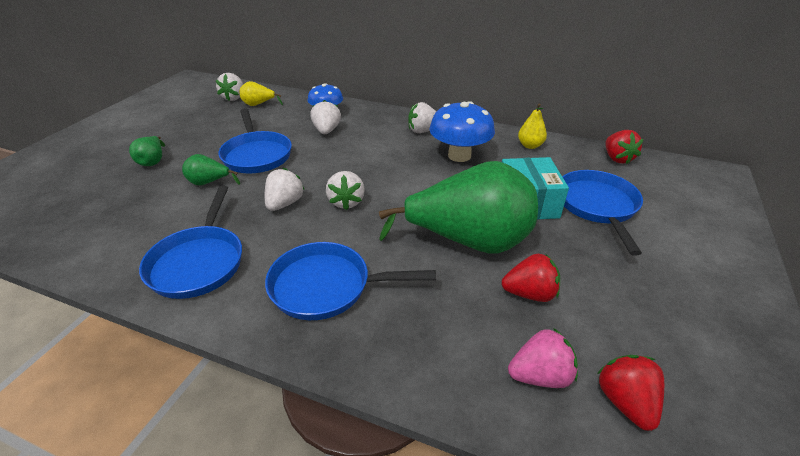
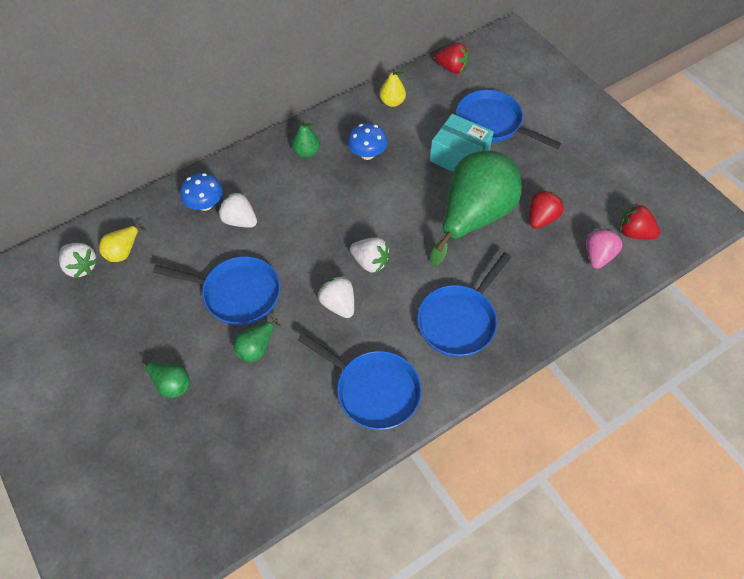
camera: 55 degrees left, 20 degrees up
white strawberry [408,102,436,133] -> green pear [292,120,320,158]
blue mushroom [429,101,495,162] -> blue mushroom [347,123,388,160], size x0.64

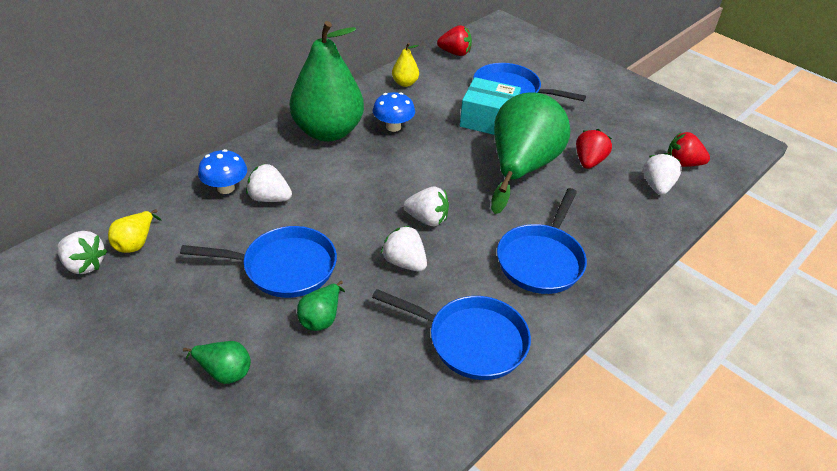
camera: 15 degrees left, 15 degrees down
green pear [292,120,320,158] -> green pear [290,21,364,142], size x2.41
pink strawberry [586,228,623,269] -> white strawberry [643,153,682,195]

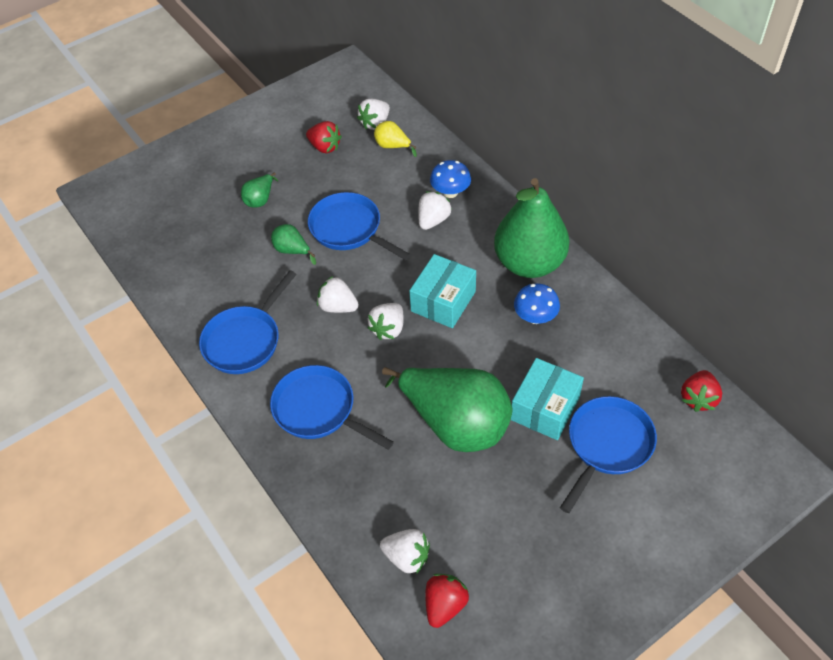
camera: 105 degrees right, 10 degrees up
blue pan [180,226,337,298] -> blue pan turned 120 degrees clockwise [308,192,411,260]
white strawberry [381,225,427,272] -> white strawberry turned 120 degrees counterclockwise [317,276,359,313]
yellow pear [392,43,419,87] -> none
red strawberry [576,129,612,169] -> red strawberry moved to [306,121,342,154]
none -> turquoise box [409,254,476,328]

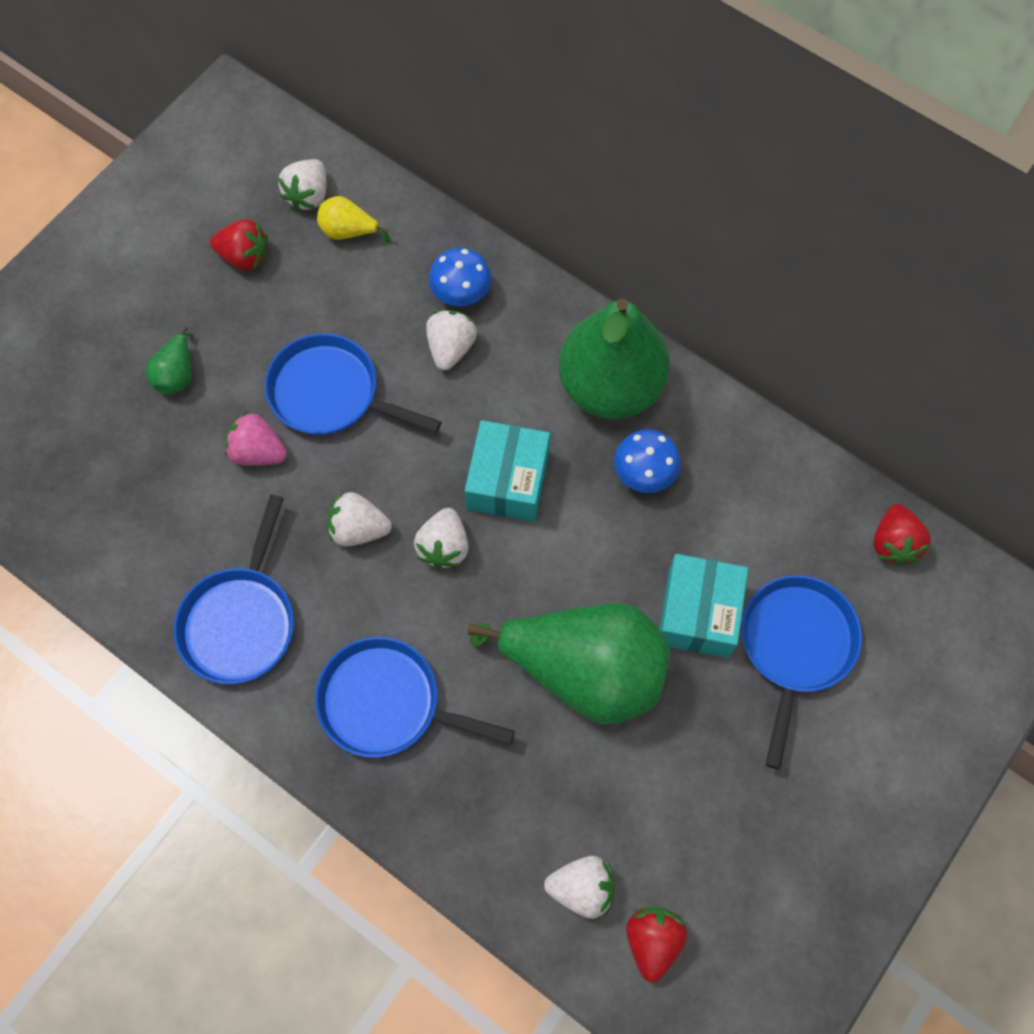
camera: 20 degrees left, 15 degrees up
green pear [271,224,316,265] -> pink strawberry [225,412,287,466]

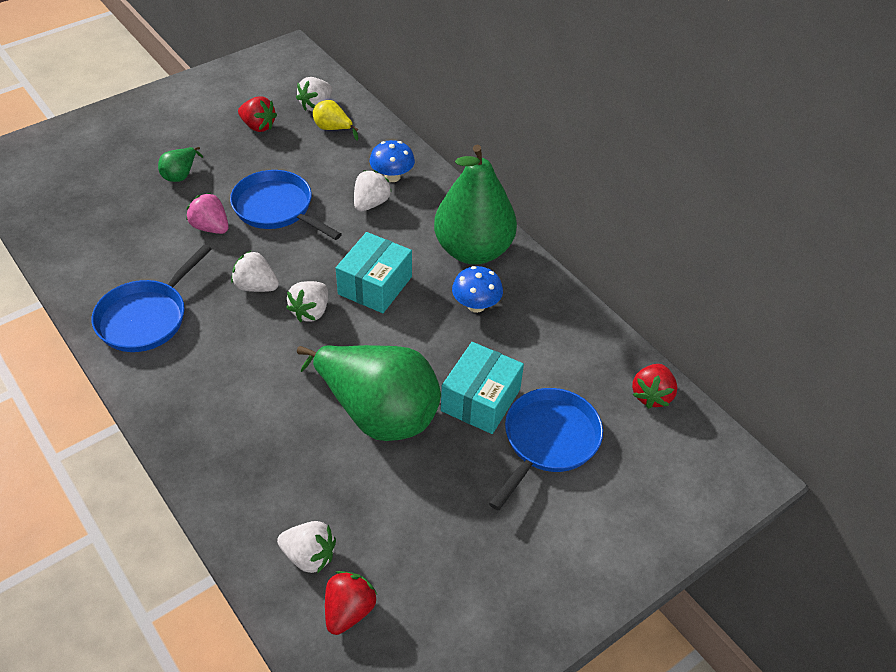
camera: 15 degrees right, 20 degrees down
blue pan [315,637,515,758] -> none

